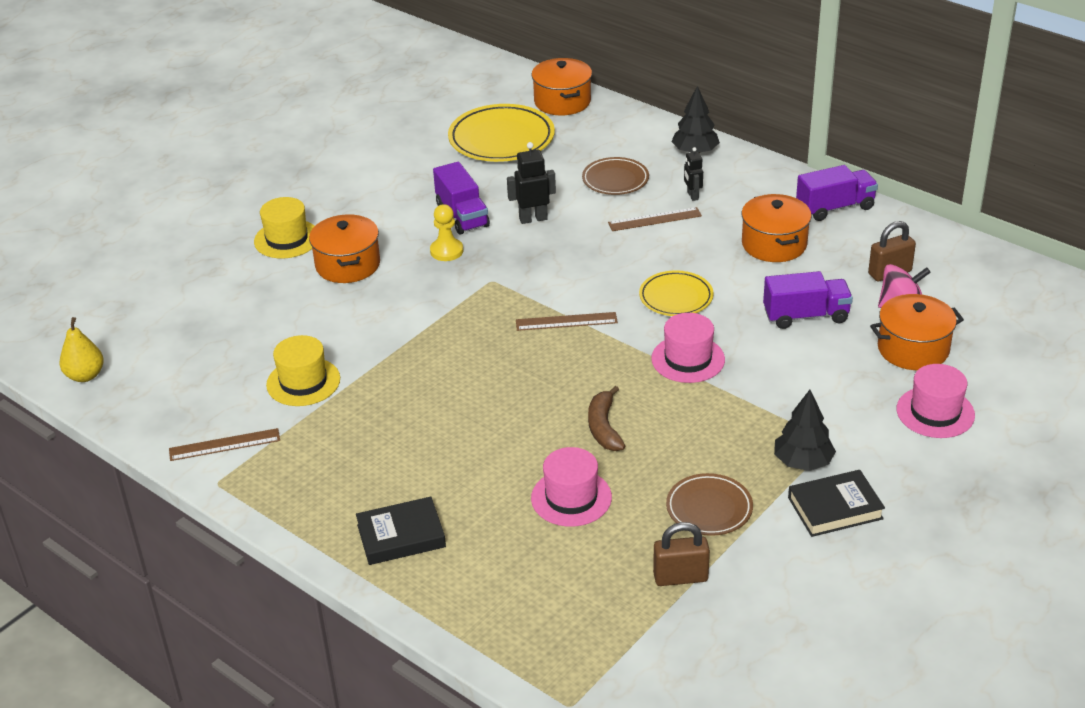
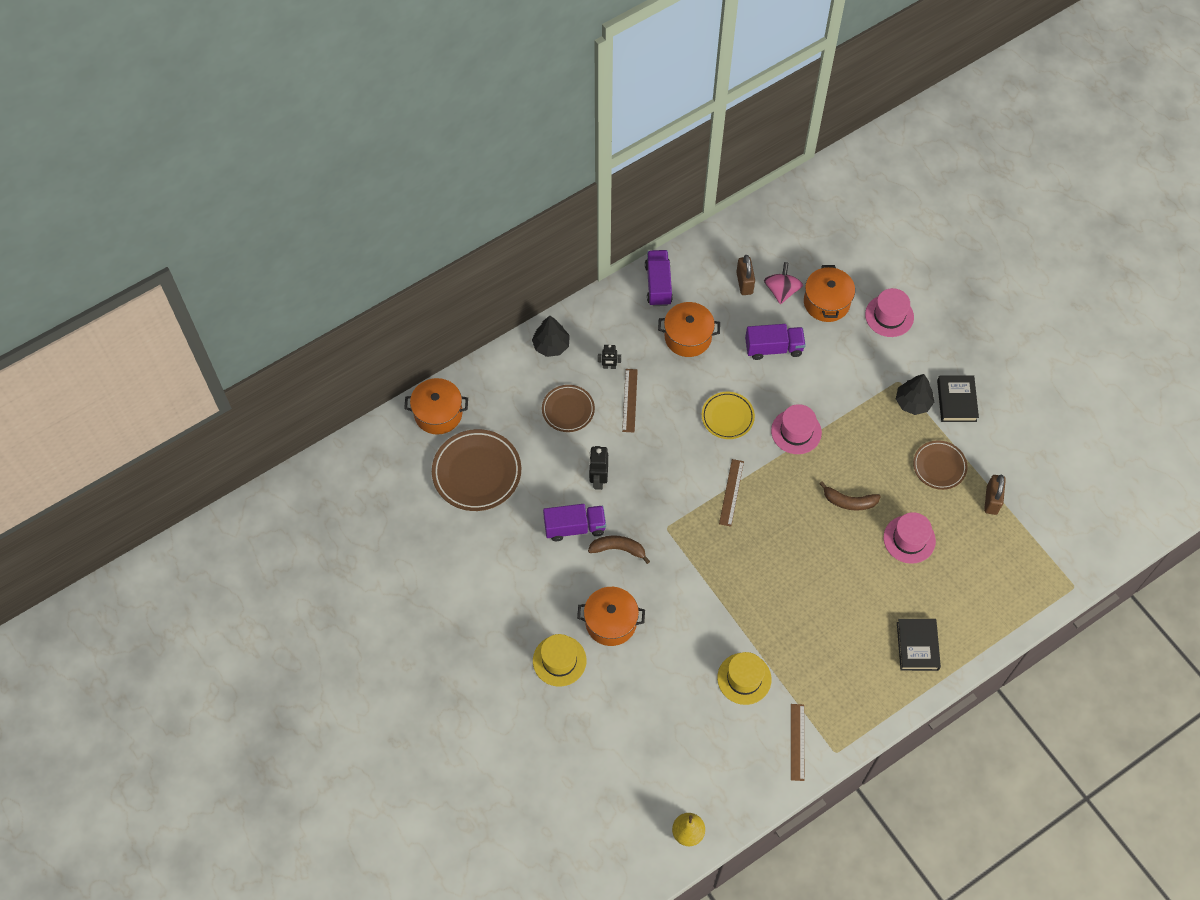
camera: 75 degrees left, 25 degrees up
yellow pawn [430,204,464,261] -> brown banana [588,535,650,564]
yellow plate [448,104,555,162] -> brown plate [432,429,521,511]
purple truck [763,271,853,329] -> purple truck turned 75 degrees clockwise [745,324,806,360]

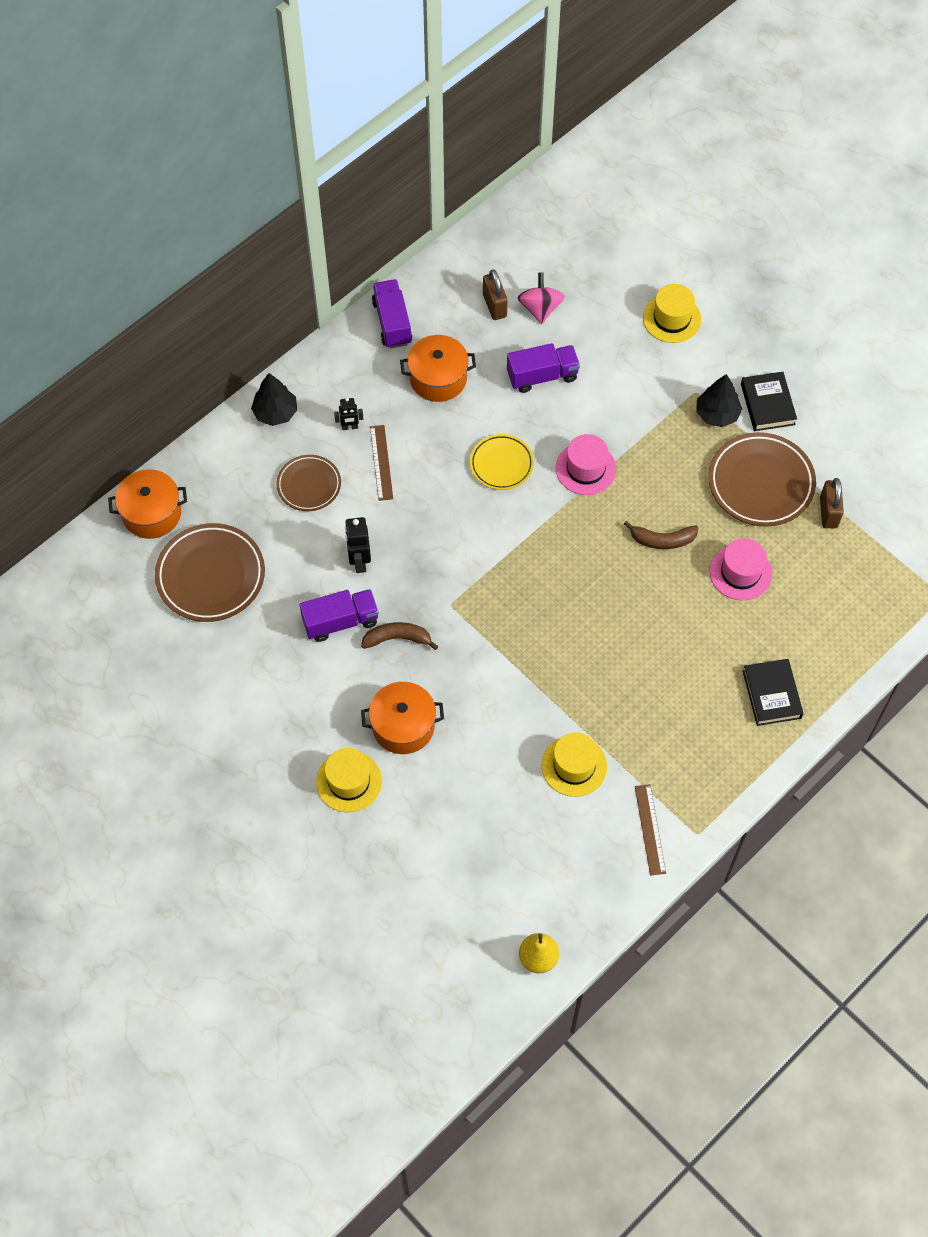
camera: 10 degrees left, 0 degrees up
brown ruler [719,459,744,527] -> none
orange pot [804,265,855,322] -> none
pink hat [865,288,914,337] -> yellow hat [643,284,701,343]
brown plate [913,440,967,490] -> brown plate [709,432,816,527], size x1.66

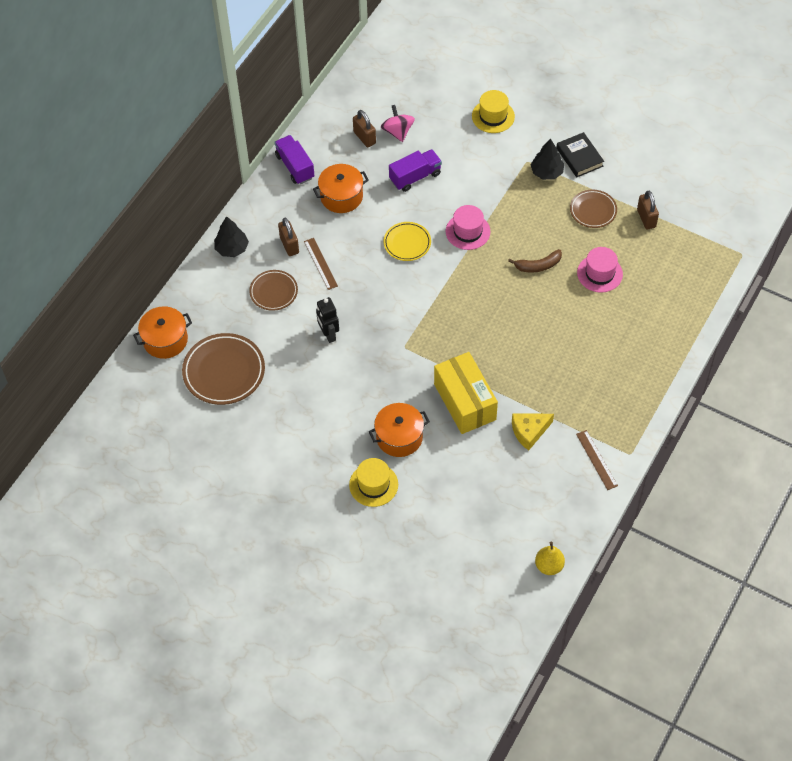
camera: 15 degrees left, 5 degrees down
purple truck [299,589,379,642] -> none
black robot [334,398,363,430] -> brown padlock [278,218,299,256]
brown banana [361,622,438,650] -> none
yellow hat [542,732,607,797] -> yellow cheese [512,414,554,451]
brown plate [709,432,816,527] -> brown plate [570,189,617,228], size x0.60
black book [743,659,804,726] -> none
none -> yellow box [434,352,498,434]

